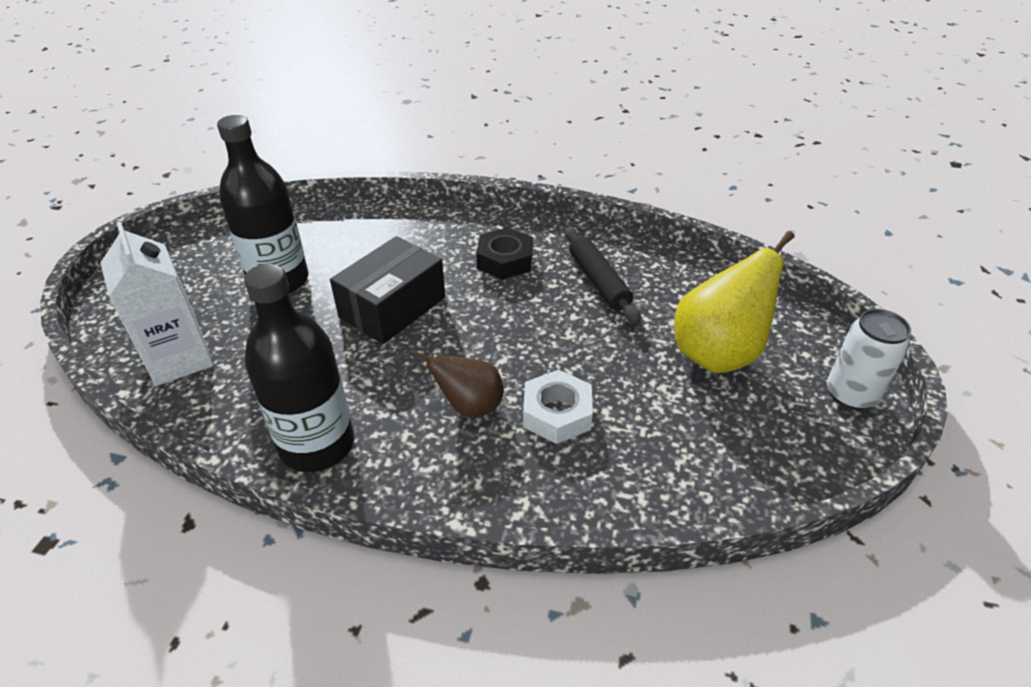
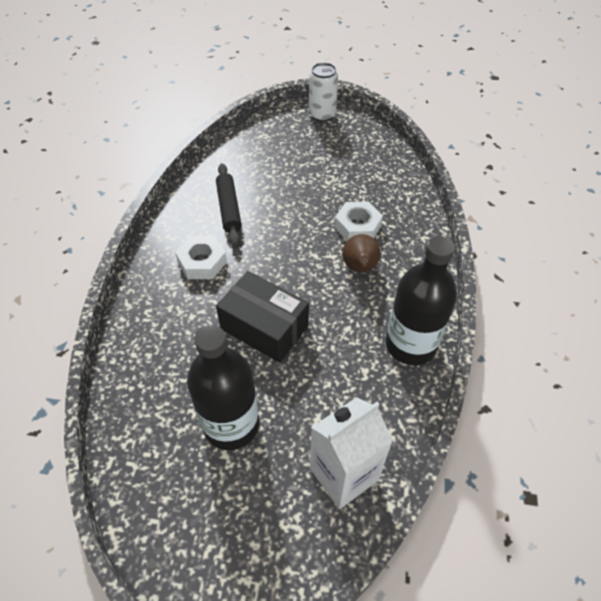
camera: 95 degrees left, 10 degrees up
black nut [476,227,533,280] -> white nut [175,236,227,279]
black rolling pin [565,227,641,324] -> black rolling pin turned 75 degrees counterclockwise [216,163,242,246]
yellow pear [674,231,795,373] -> none

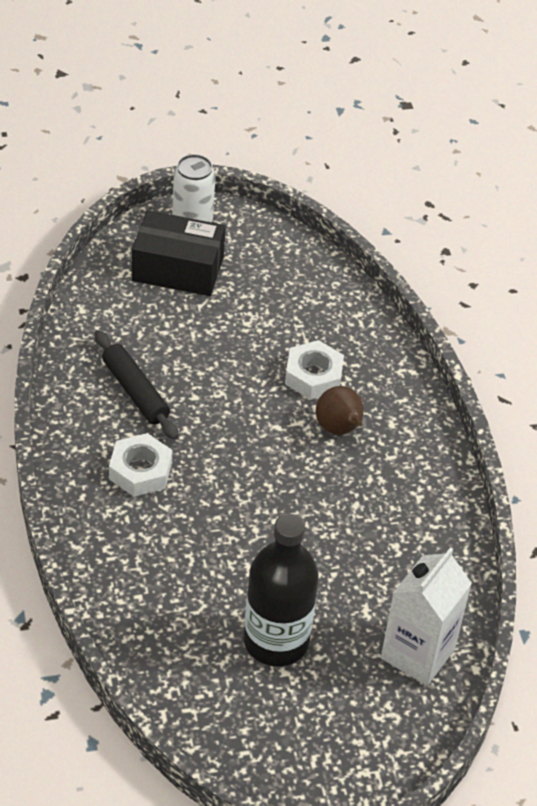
camera: 25 degrees left, 5 degrees down
black box [216,271,309,363] -> black box moved to [132,210,226,296]
black bottle [386,236,457,366] -> none

